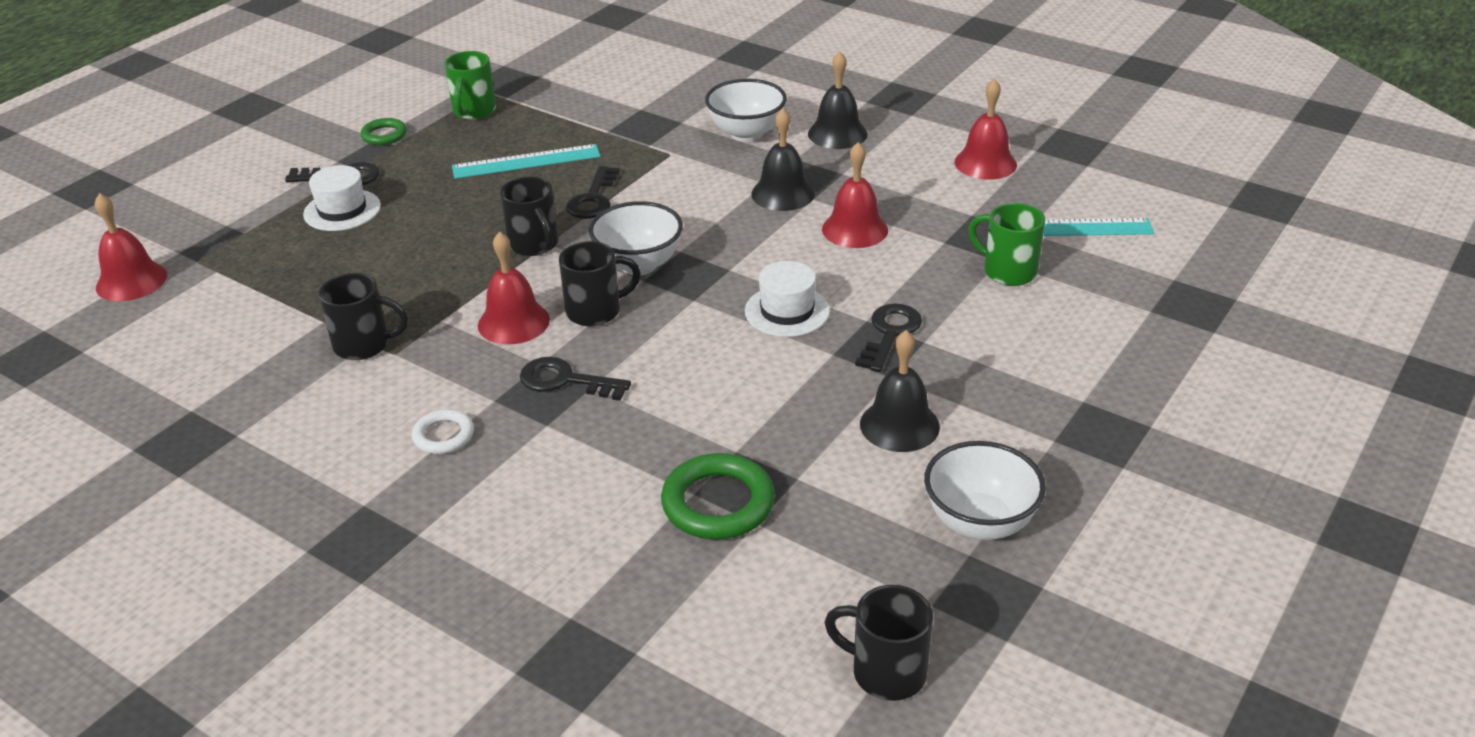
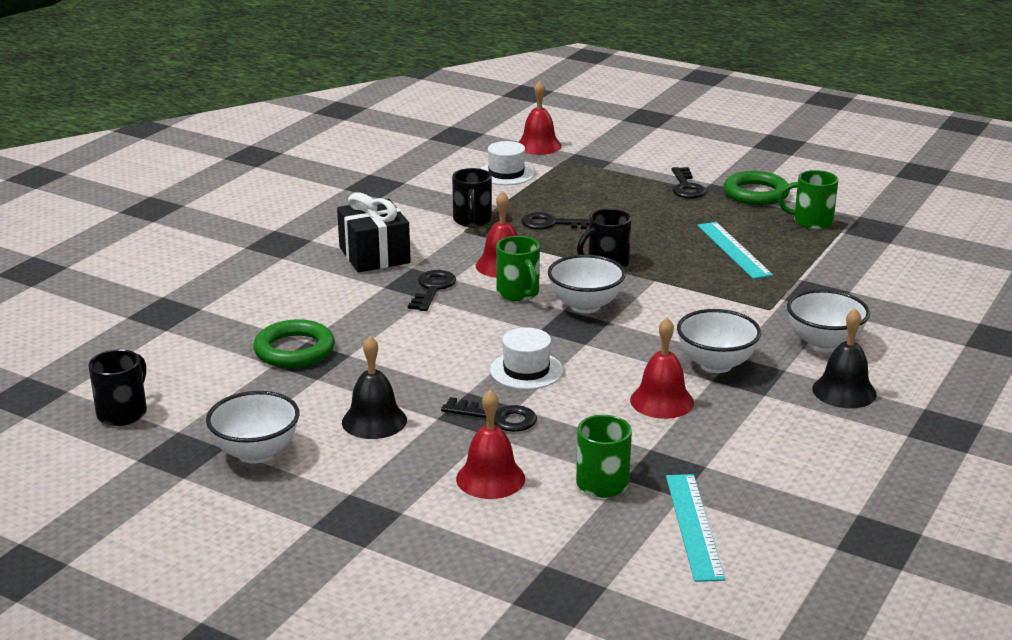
camera: 85 degrees right, 10 degrees down
white hat [303,165,381,231] -> white hat moved to [481,141,535,185]
green ring [360,118,407,145] -> green ring [723,171,790,205], size x1.73
white ring [412,409,474,454] -> black gift [337,192,411,273]
black mug [559,241,641,327] -> green mug [496,236,540,301]
black key [566,166,620,219] -> black key moved to [521,212,589,230]
black bell [751,108,815,211] -> white bowl [677,309,761,373]
red bell [954,79,1017,180] -> red bell moved to [456,390,525,499]

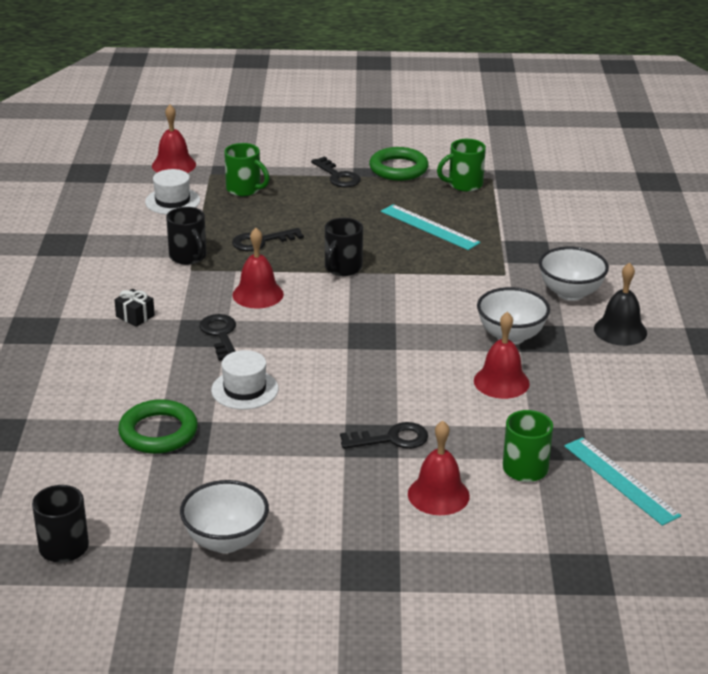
camera: 30 degrees left, 5 degrees up
black gift [337,192,411,273] -> black gift [114,289,155,327], size x0.48
black bell [342,336,407,439] -> none
white hat [490,328,563,390] -> white hat moved to [211,350,278,410]
green mug [496,236,540,301] -> green mug moved to [224,143,270,196]
white bowl [548,254,626,313] -> none

